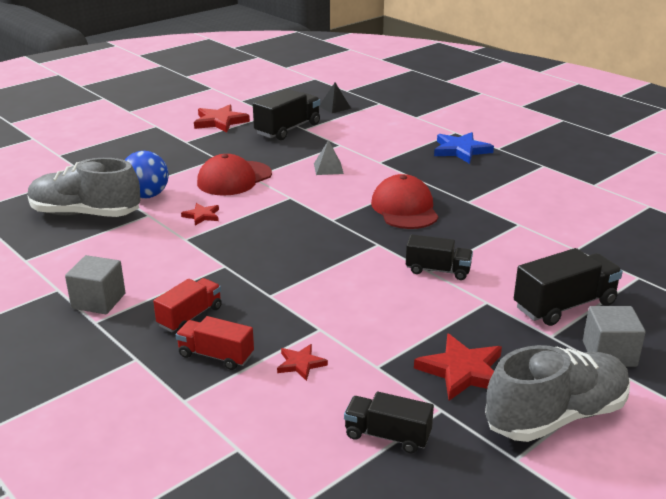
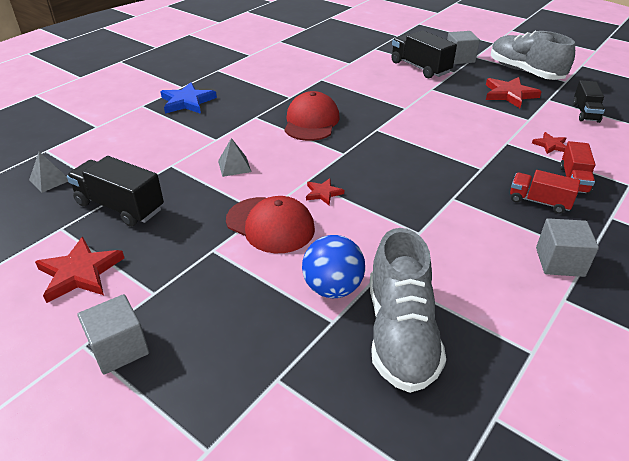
camera: 100 degrees left, 10 degrees up
red star [181,203,219,226] -> red star moved to [306,178,344,205]
black pyramid [319,83,351,113] -> grey pyramid [29,152,68,193]
red cap [371,174,439,229] -> red cap turned 120 degrees clockwise [285,91,340,141]
black truck [406,234,473,280] -> none
none -> grey cube [77,294,149,375]

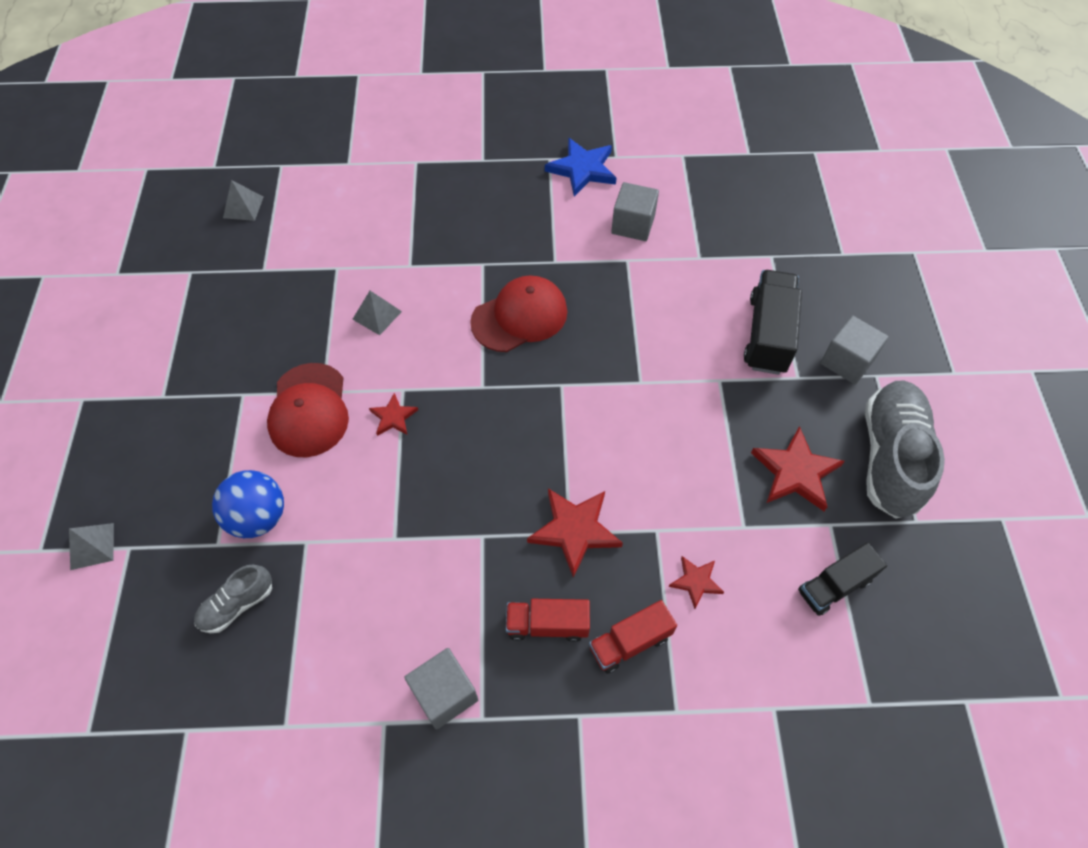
camera: 50 degrees right, 20 degrees up
red star [35,237,124,303] -> red star moved to [527,488,623,578]
black truck [67,156,164,227] -> none
grey cube [77,294,149,375] -> grey cube moved to [611,182,659,241]
blue star [160,82,217,114] -> blue star moved to [545,138,616,196]
grey shoe [370,228,446,393] -> grey shoe [194,564,272,633], size x0.50
red truck [510,170,580,214] -> red truck turned 75 degrees counterclockwise [506,599,590,642]
none -> grey pyramid [69,523,114,570]

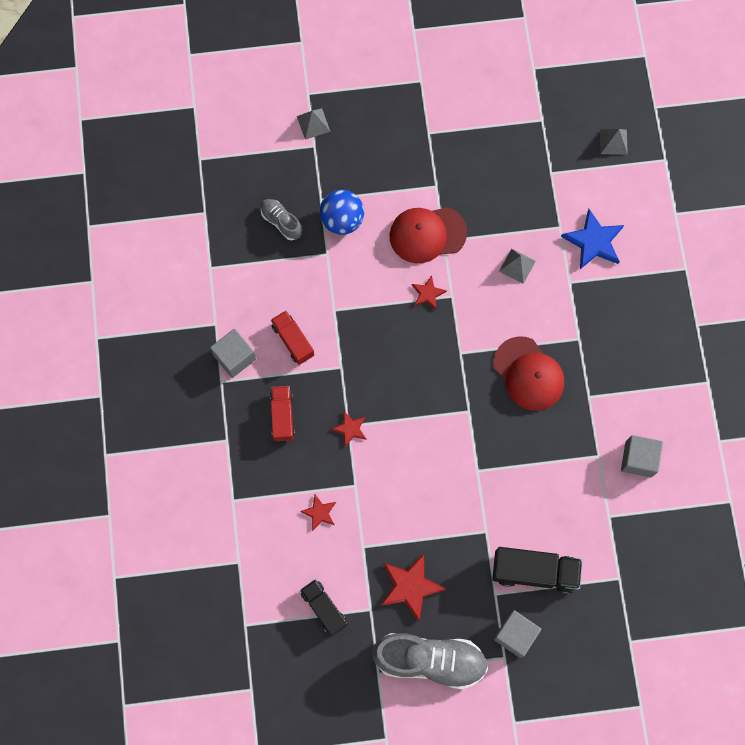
camera: 85 degrees right, 15 degrees up
red star [527,488,623,578] -> red star [331,411,366,447], size x0.56
blue star [545,138,616,196] -> blue star moved to [561,209,624,269]
red truck [589,600,677,674] -> red truck moved to [271,311,314,365]

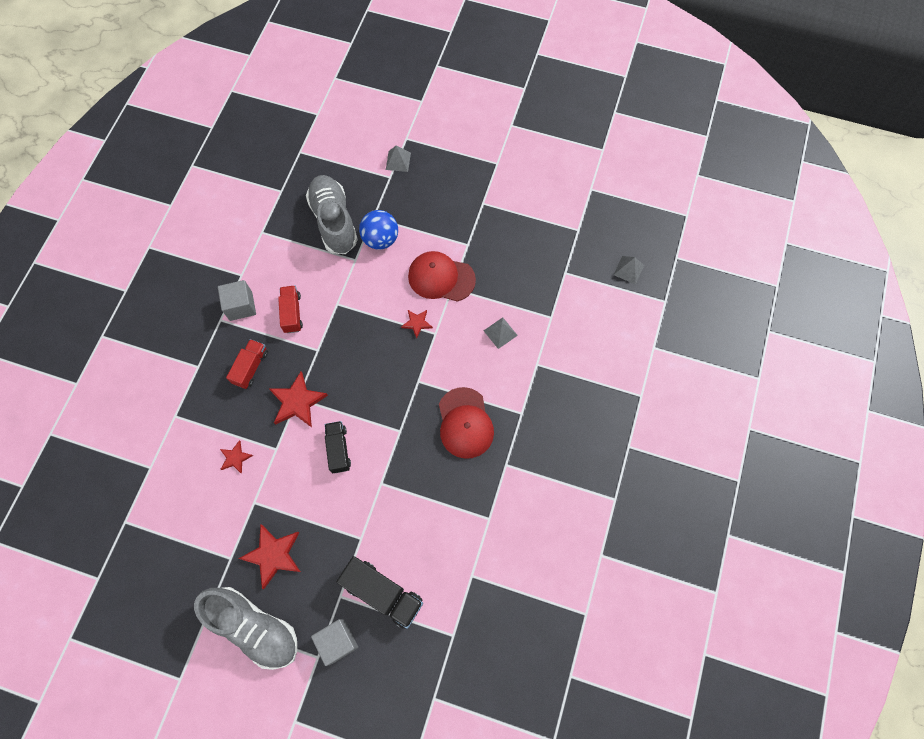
camera: 25 degrees right, 5 degrees down
grey shoe [261,199,302,240] -> grey shoe [306,175,358,254], size x1.98
black truck [300,579,348,636] -> black truck moved to [325,421,351,473]
red star [331,411,366,447] -> red star [269,371,328,427], size x1.80
blue star [561,209,624,269] -> none
grey cube [621,435,663,478] -> none

